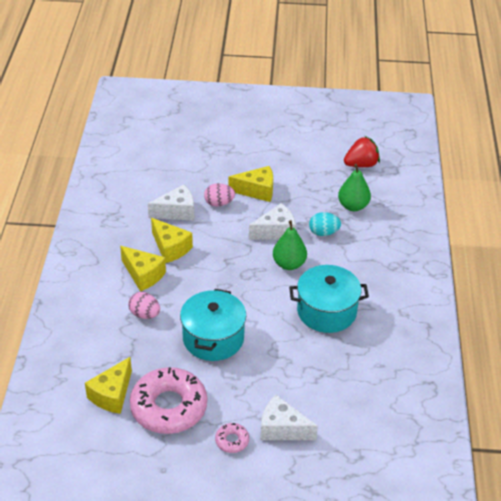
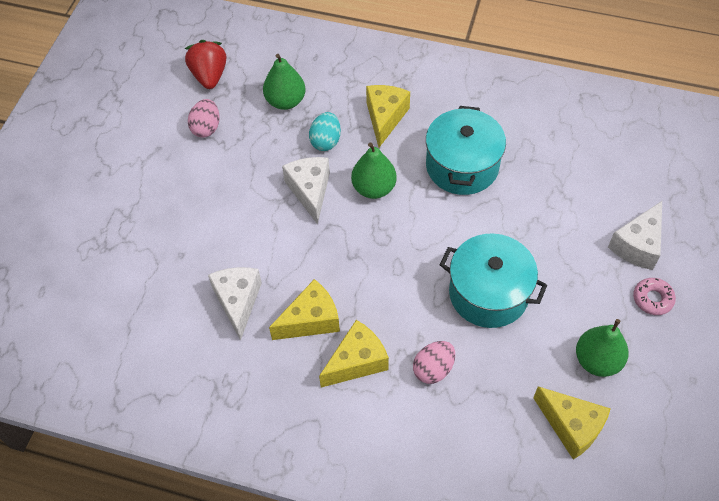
camera: 75 degrees left, 15 degrees up
pink donut [130,367,207,434] -> green pear [576,319,629,377]
pink egg [204,183,235,207] -> pink egg moved to [188,99,220,138]
yellow cheese [229,166,273,202] -> yellow cheese moved to [366,85,410,147]

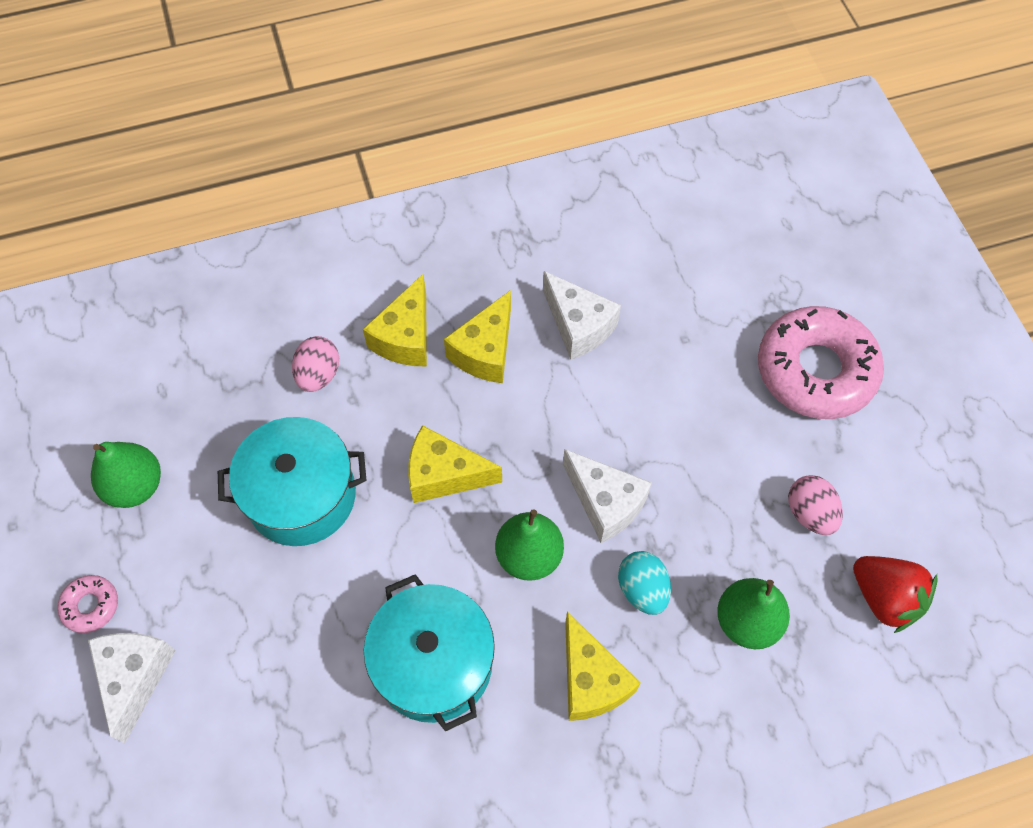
camera: 145 degrees right, 5 degrees up
yellow cheese [533,386,611,460] -> yellow cheese moved to [408,425,502,503]
none -> pink donut [758,306,884,419]

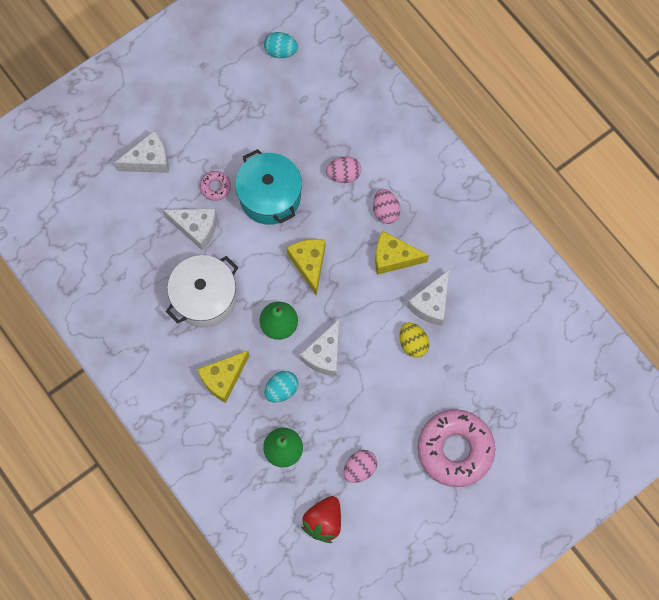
camera: 70 degrees right, 10 degrees up
pink donut [57,575,118,633] -> pink donut moved to [200,171,231,201]
green pear [91,442,161,508] -> none
yellow cheese [363,274,427,367] -> pink egg [373,189,400,224]
turquoise pot [364,574,495,731] -> white pot [166,255,238,328]
none -> white cheese [163,209,217,251]
none -> turquoise egg [264,32,298,58]
none -> yellow egg [400,322,429,358]

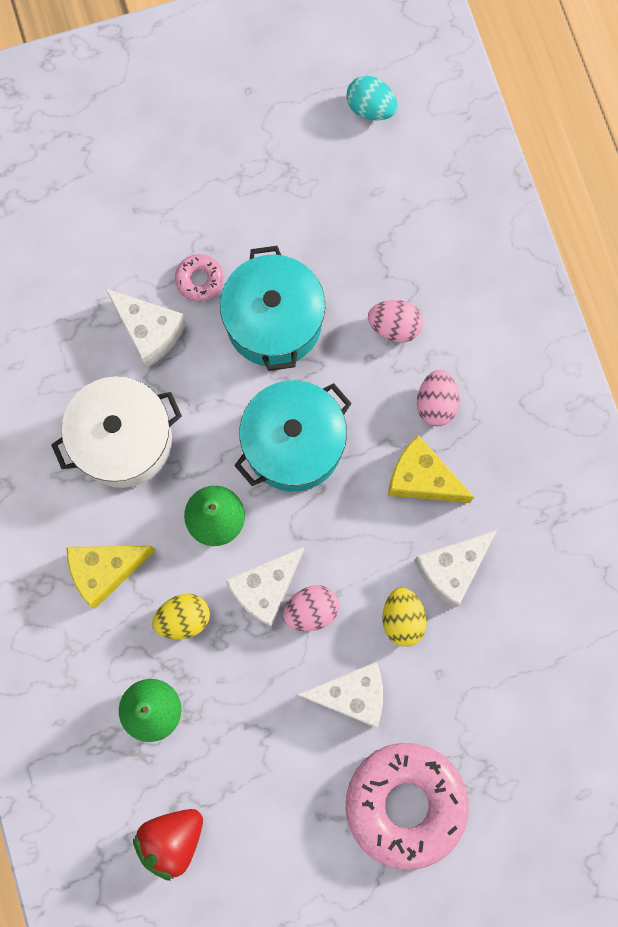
camera: 20 degrees right, 5 degrees up
white cheese [114,131,169,173] -> white cheese moved to [296,662,383,728]
turquoise egg [264,371,298,403] -> yellow egg [152,594,210,639]
yellow cheese [287,239,325,295] -> turquoise pot [234,380,352,491]
pink egg [343,450,377,483] -> pink egg moved to [283,585,339,631]

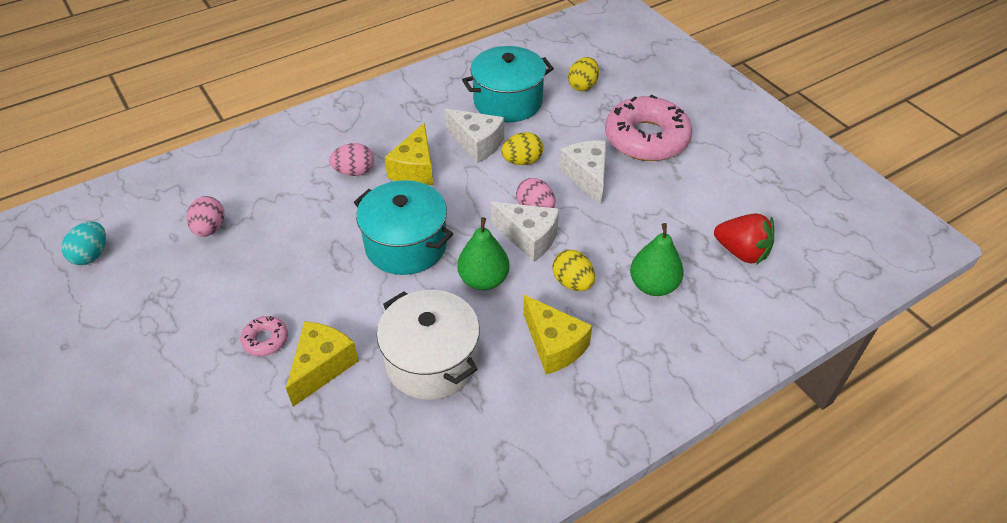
camera: 105 degrees left, 30 degrees down
white cheese [106,289,186,368] -> yellow cheese [286,321,359,407]
turquoise pot [220,246,325,371] -> turquoise pot moved to [462,46,554,122]
pink egg [368,300,423,342] -> pink egg moved to [187,196,224,237]
none -> yellow egg [568,57,599,91]

